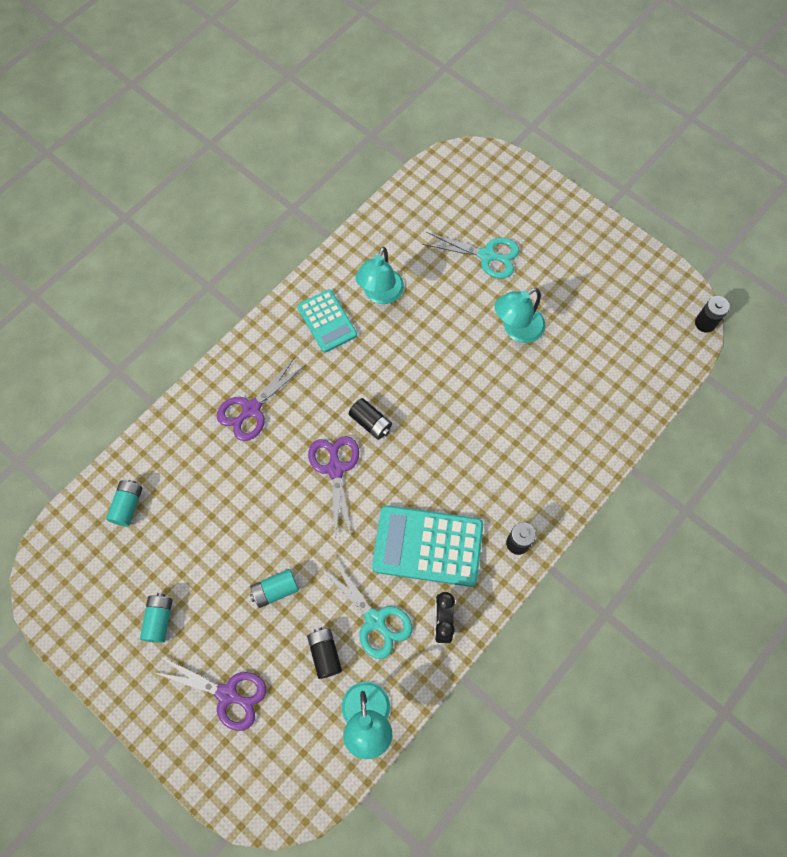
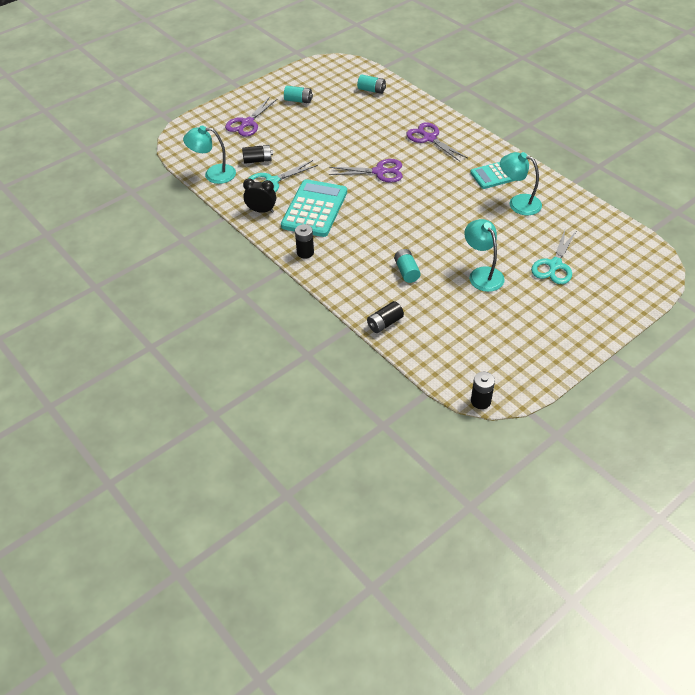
camera: 100 degrees right, 20 degrees down
turquoise battery [250,569,299,608] -> turquoise battery moved to [394,249,421,283]
black battery [349,398,392,440] -> black battery moved to [367,301,404,333]

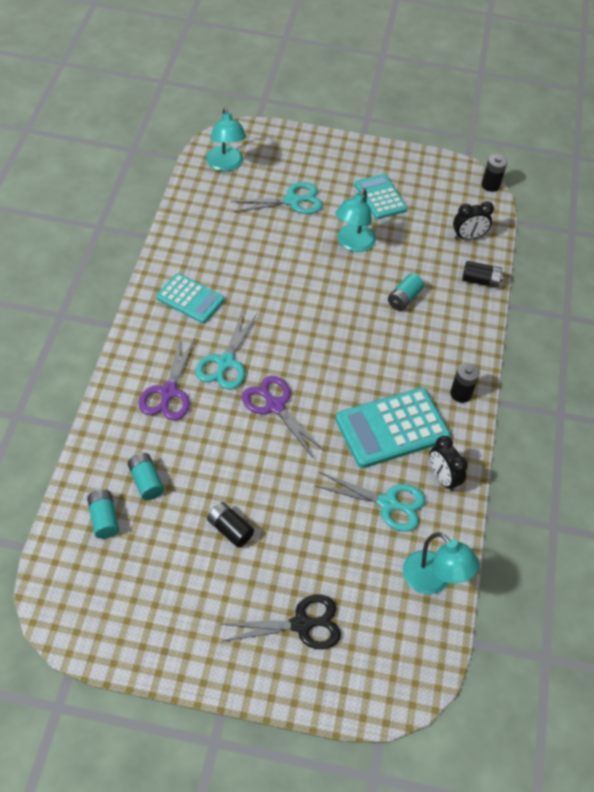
camera: 135 degrees left, 5 degrees up
purple scissors [225,97,277,137] -> black scissors [219,595,341,649]
black battery [242,145,273,164] -> black battery moved to [207,502,254,548]
turquoise battery [284,86,313,103] -> turquoise battery moved to [128,453,164,500]
turquoise lamp [500,152,542,215] -> turquoise lamp moved to [206,107,246,171]
none -> turquoise scissors [196,310,257,389]
none -> turquoise calculator [355,174,407,219]
none -> black clock [453,201,494,240]

